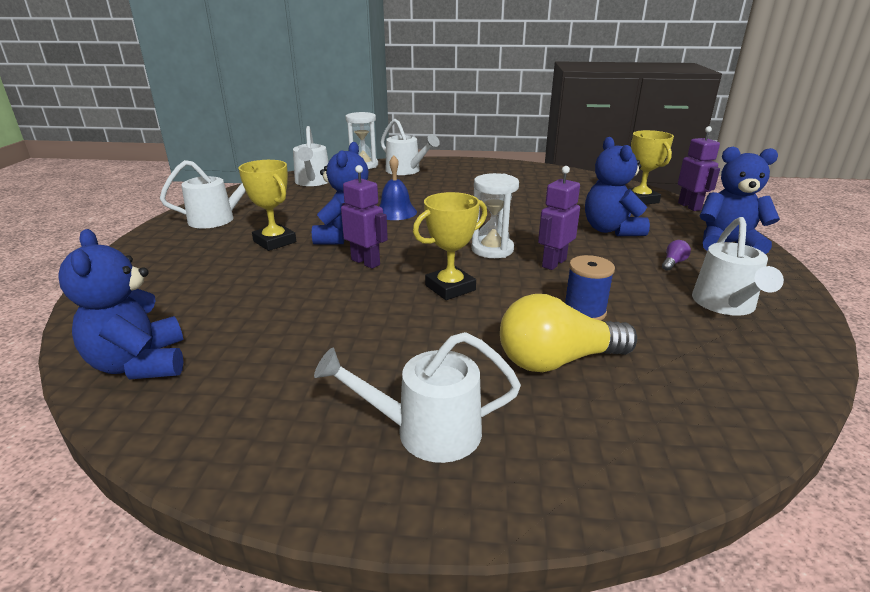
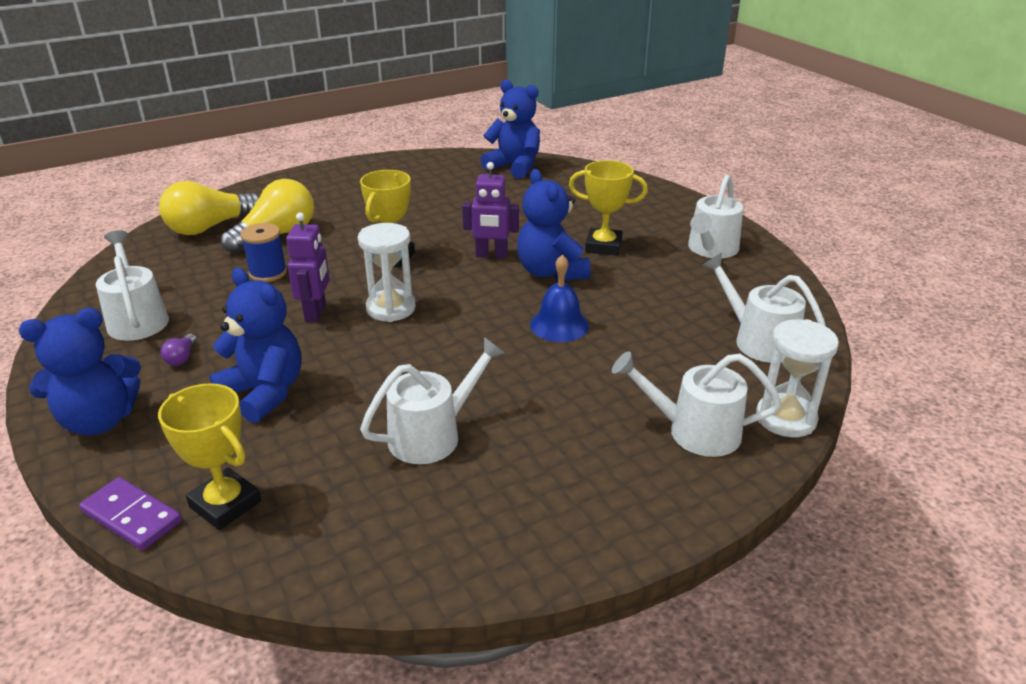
camera: 145 degrees right, 5 degrees up
white watering can [314,332,521,463] -> white watering can moved to [360,337,505,464]
purple robot [678,126,720,211] -> purple domino [79,477,182,550]
none -> yellow light bulb [159,181,259,235]

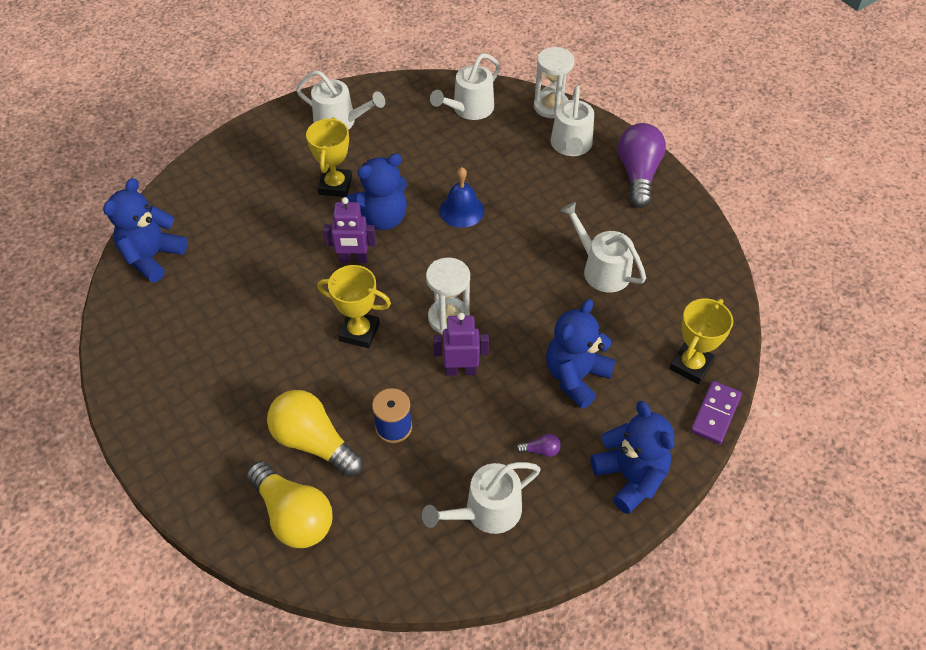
camera: 95 degrees left, 20 degrees up
purple robot [462,162,519,259] -> purple robot turned 90 degrees clockwise [323,197,376,263]
none -> purple light bulb [618,123,666,208]

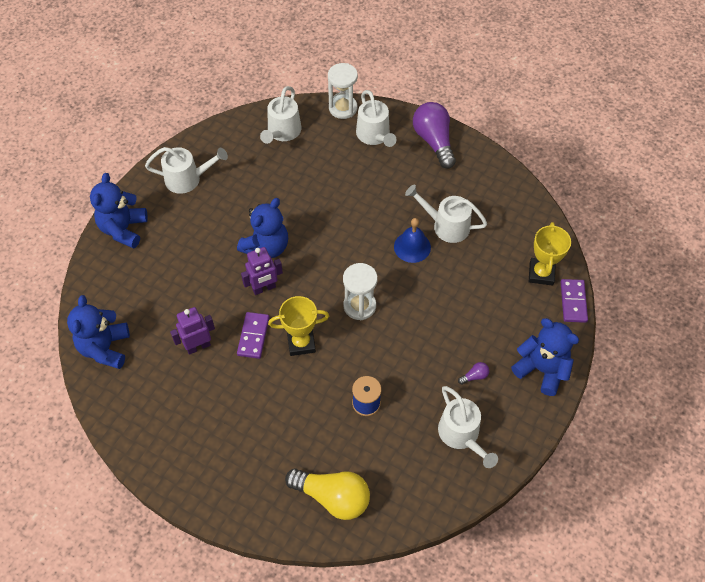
camera: 25 degrees left, 5 degrees up
yellow light bulb [267,390,364,477] -> none
yellow trophy [306,117,352,197] -> none
white watering can [422,462,541,534] -> white watering can turned 60 degrees counterclockwise [438,386,498,468]
purple robot [433,313,489,376] -> purple robot moved to [170,307,215,355]
blue bell [439,167,484,228] -> blue bell moved to [394,218,431,263]
blue teddy bear [546,299,616,409] -> blue teddy bear moved to [90,173,148,249]
none -> purple domino [237,312,269,359]

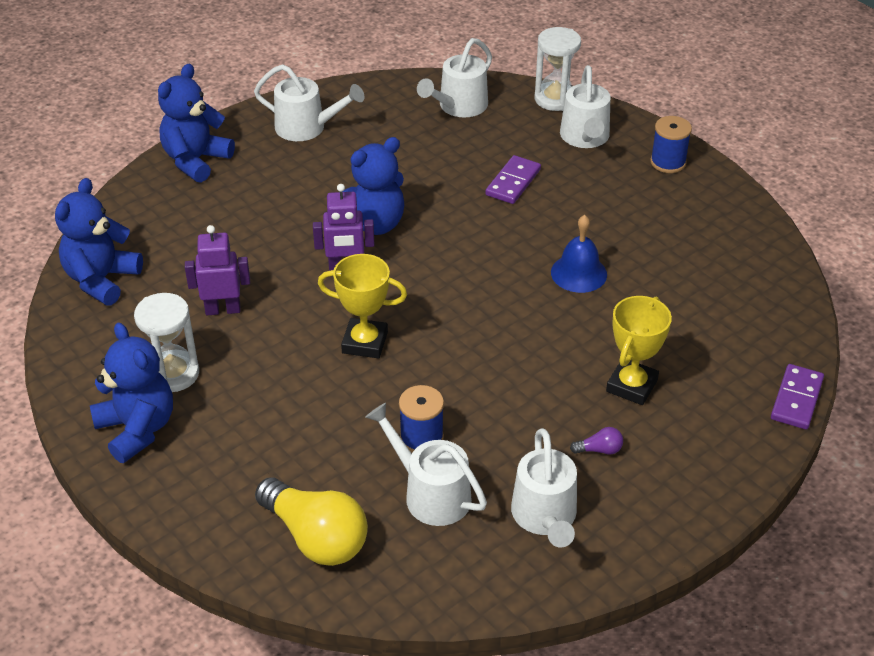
camera: 20 degrees right, 15 degrees down
purple domino [237,312,269,359] -> purple domino moved to [485,155,541,204]
white hourglass [343,263,378,320] -> white hourglass moved to [134,293,199,392]
white watering can [405,185,487,243] -> white watering can moved to [365,403,487,526]
purple light bulb [413,102,456,169] -> blue spool [650,116,692,173]
blue teddy bear [511,318,579,396] -> blue teddy bear moved to [90,322,173,463]
yellow trophy [529,222,571,286] -> yellow trophy moved to [606,296,672,405]

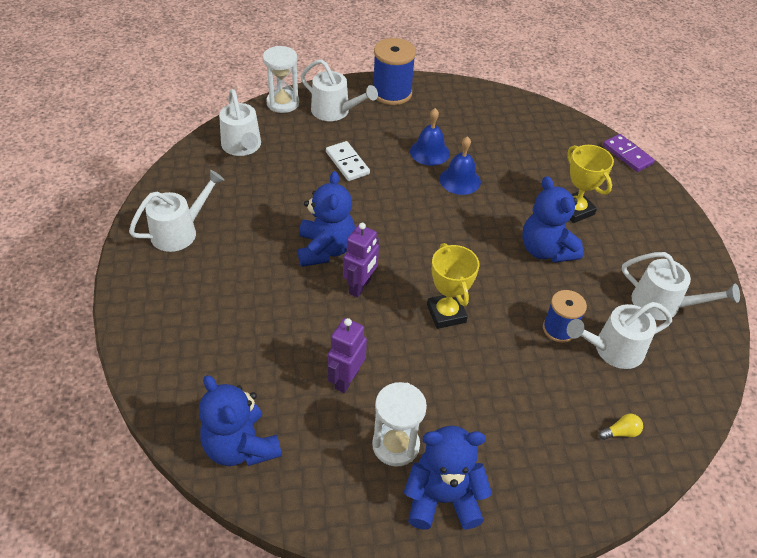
camera: 60 degrees left, 5 degrees up
blue teddy bear [158,64,235,183] -> blue teddy bear moved to [522,176,583,263]
yellow light bulb [255,477,368,566] -> yellow light bulb [599,414,643,440], size x0.40
yellow trophy [318,254,407,359] -> yellow trophy turned 60 degrees counterclockwise [427,243,479,329]
purple domino [485,155,541,204] -> white domino [326,141,370,181]
purple light bulb [570,427,623,454] -> none
blue spool [650,116,692,173] -> blue spool [373,38,416,105], size x1.56
none -> blue bell [410,108,450,166]

